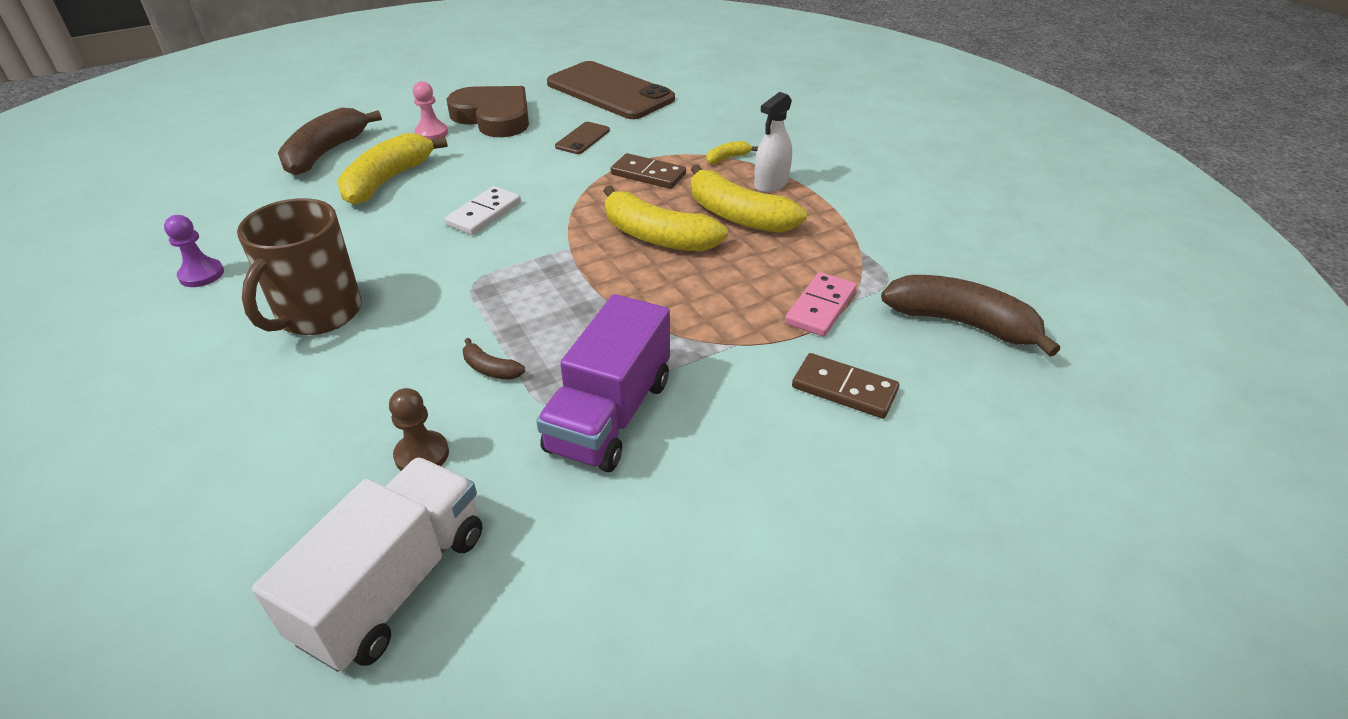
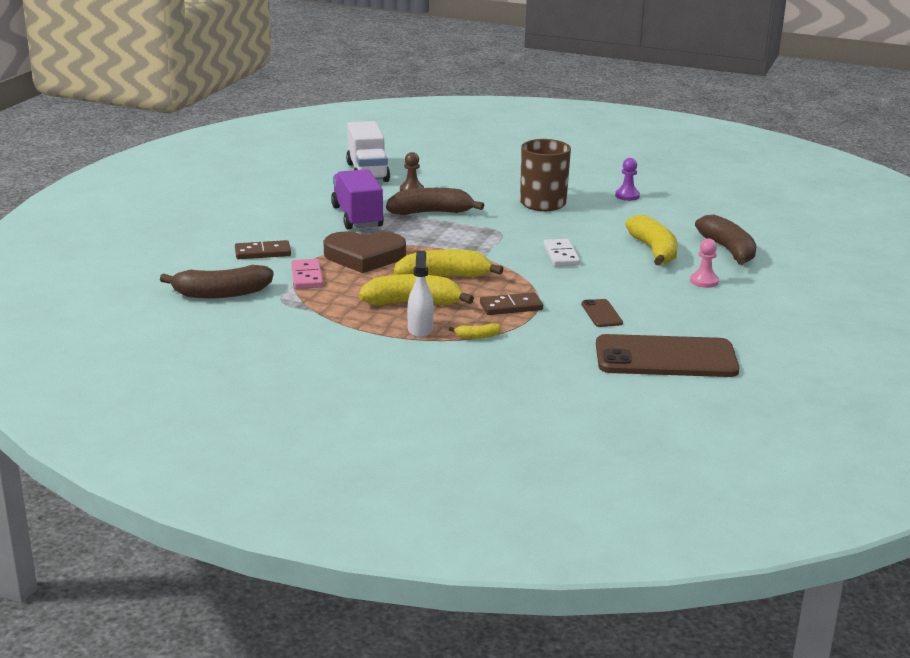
camera: 140 degrees right, 15 degrees down
brown heart [446,86,529,137] -> brown heart moved to [323,231,406,273]
brown banana [463,338,525,380] -> brown banana [386,188,484,215], size x2.24
yellow banana [706,141,758,164] -> yellow banana turned 60 degrees clockwise [449,323,501,339]

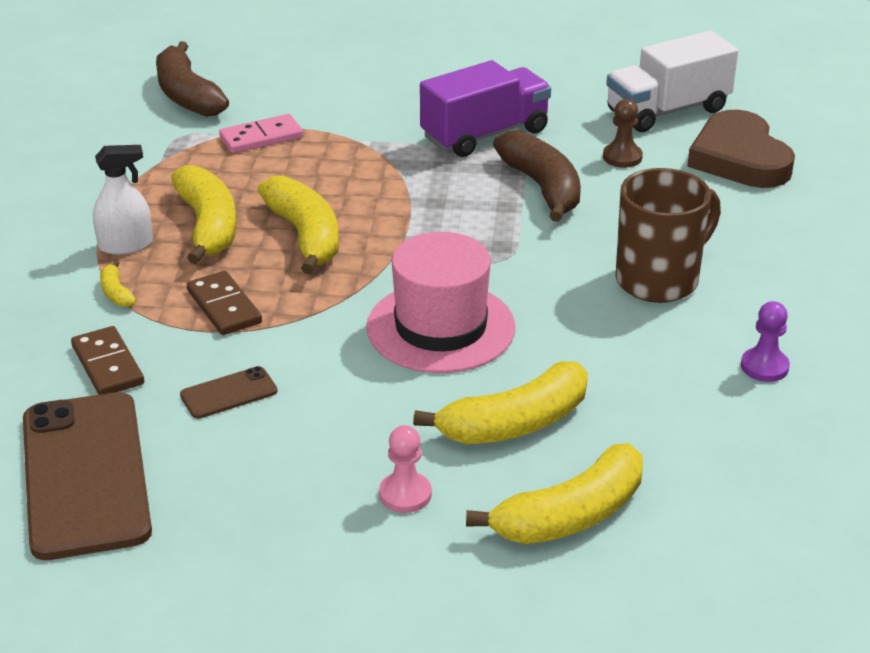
camera: 75 degrees right, 10 degrees up
brown domino [235,240,291,259] -> brown domino moved to [71,326,144,395]
brown heart [323,231,406,273] -> brown heart moved to [687,110,795,188]
white domino [544,239,580,266] -> pink hat [366,232,515,373]
brown banana [695,215,757,265] -> yellow banana [466,444,643,544]

